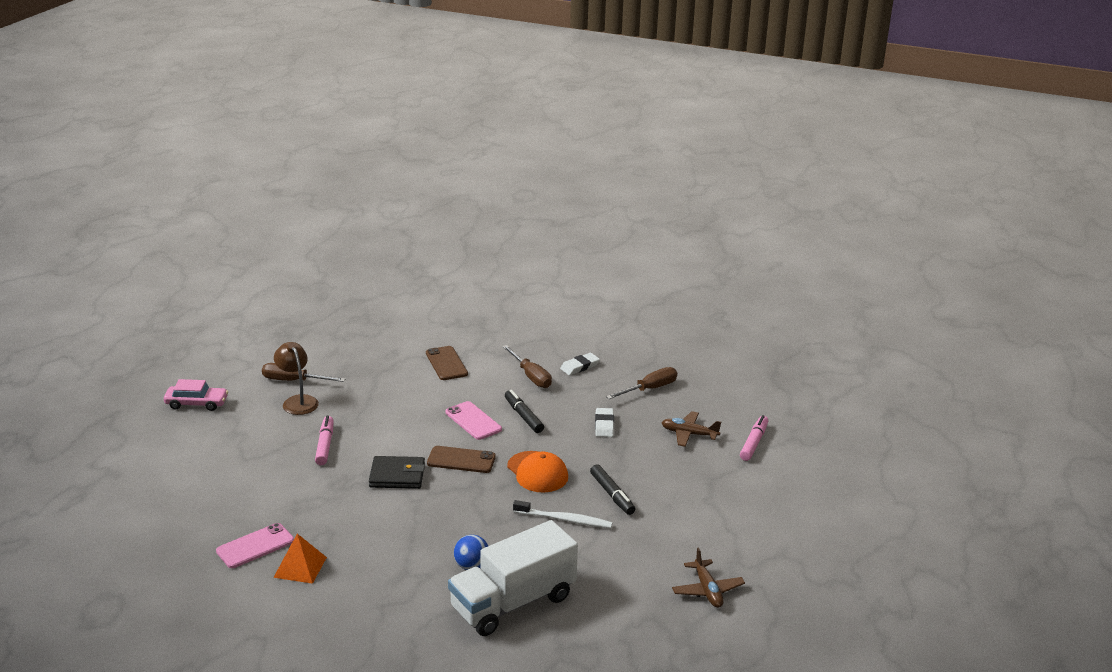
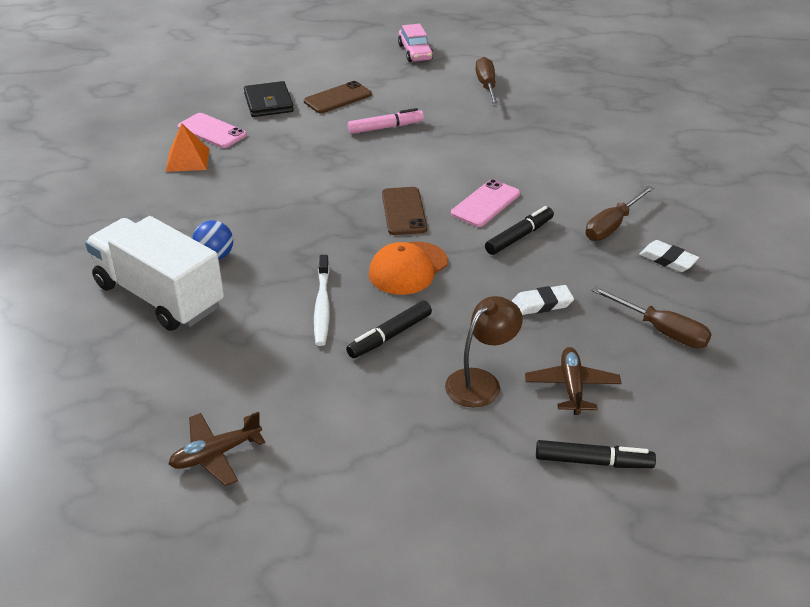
camera: 75 degrees right, 10 degrees up
brown lamp [274,342,319,415] -> brown lamp moved to [445,296,523,407]
black wallet [369,456,425,489] -> black wallet moved to [244,81,294,117]
brown phone [426,346,468,380] -> brown phone moved to [304,81,372,113]
pink marker [740,415,768,461] -> black marker [536,440,656,468]

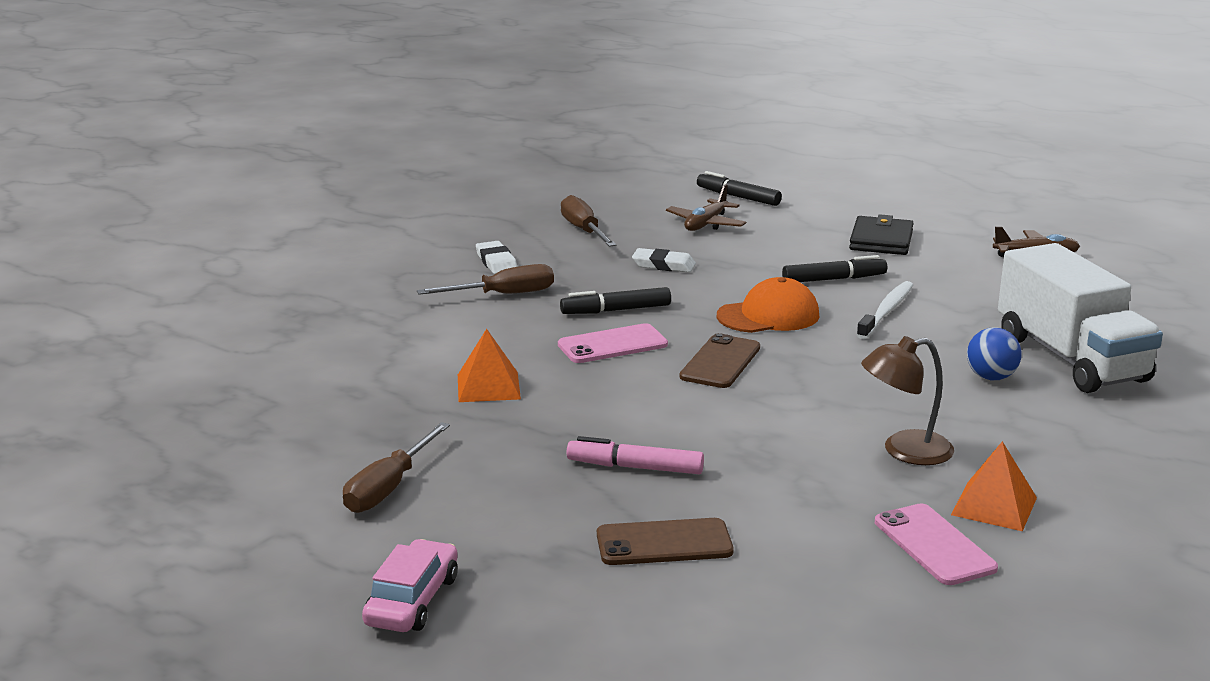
camera: 150 degrees left, 15 degrees down
black wallet [244,81,294,117] -> black wallet moved to [849,214,914,255]
brown lamp [445,296,523,407] -> brown lamp moved to [861,336,954,465]
none -> orange pyramid [458,329,521,402]

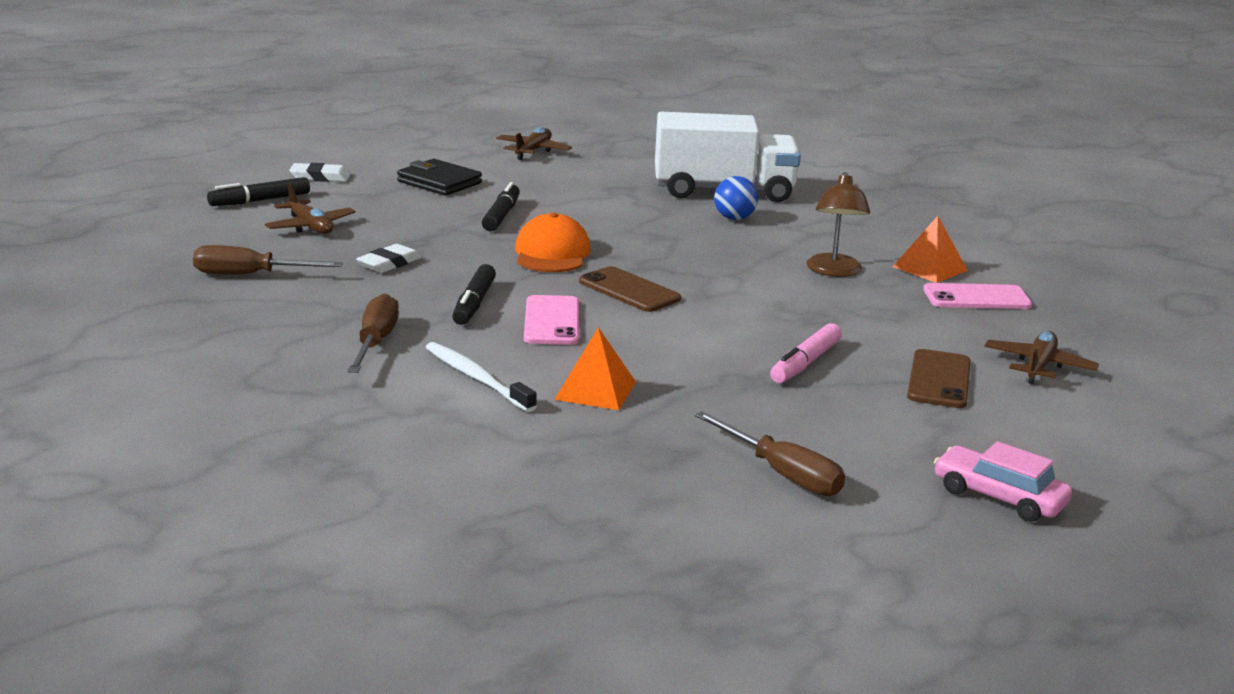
camera: 70 degrees left, 0 degrees up
white eraser [476,241,517,274] -> white eraser moved to [289,163,350,182]
white toothbrush [857,281,913,339] -> white toothbrush moved to [426,342,537,412]
none -> brown plane [984,331,1099,384]

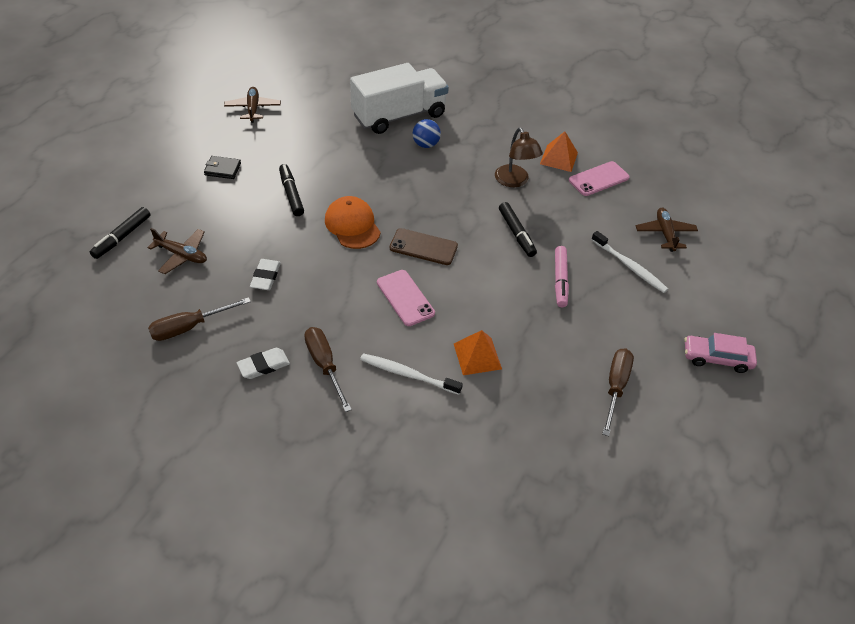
camera: 30 degrees left, 25 degrees up
white eraser [289,163,350,182] -> white eraser moved to [237,348,290,379]
black wallet [397,159,482,196] -> black wallet [204,156,241,179], size x0.66
black marker [452,264,496,325] -> black marker moved to [499,202,537,257]
brown screwdriver [695,411,845,496] -> brown screwdriver turned 90 degrees counterclockwise [602,349,634,436]
brown phone [907,349,971,408] -> white toothbrush [591,231,668,293]

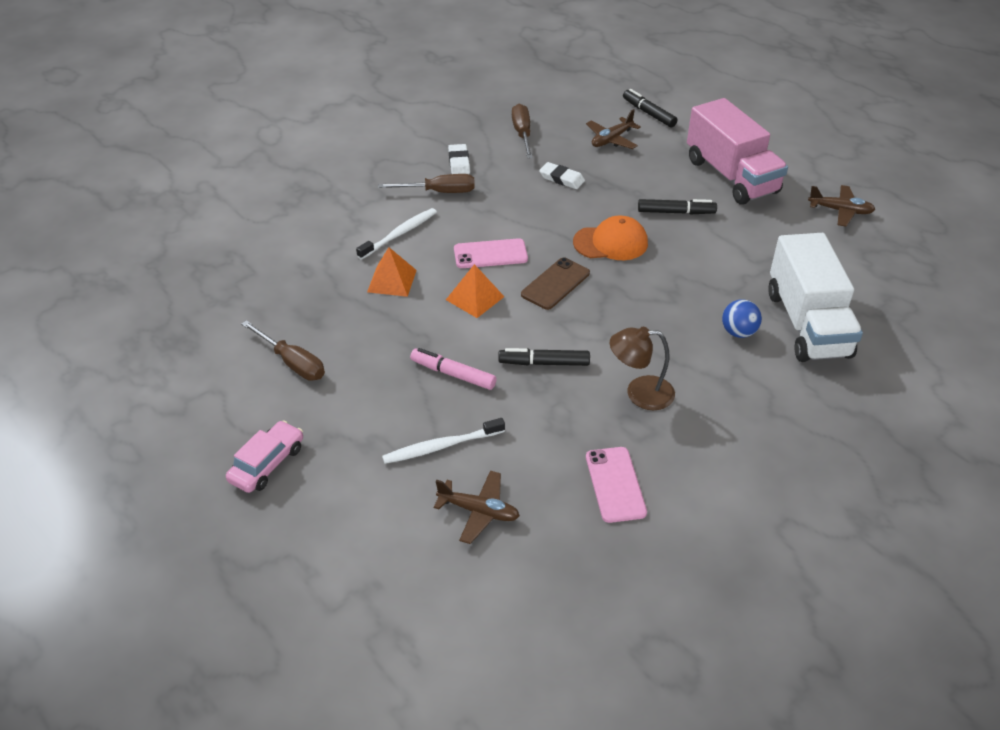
camera: 115 degrees right, 5 degrees down
black wallet [204,156,241,179] -> pink truck [687,98,788,205]
orange pyramid [540,132,578,172] -> orange pyramid moved to [446,264,504,318]

